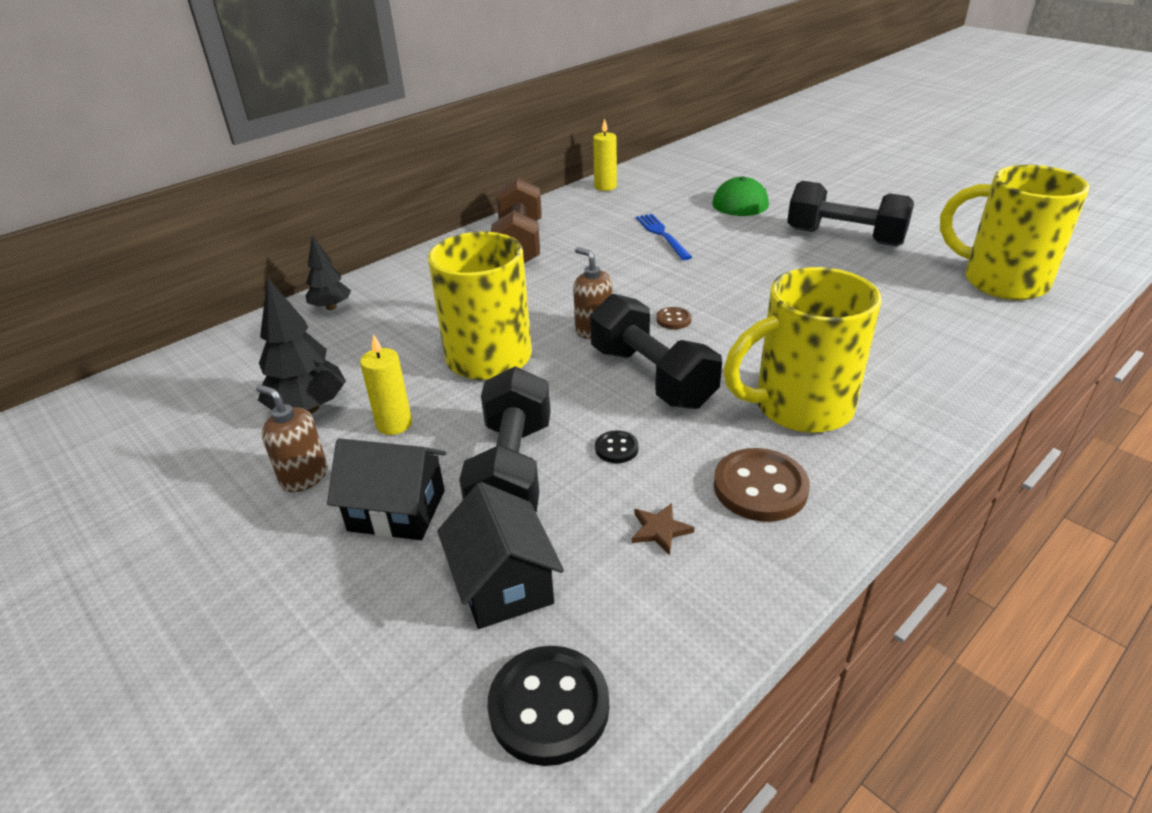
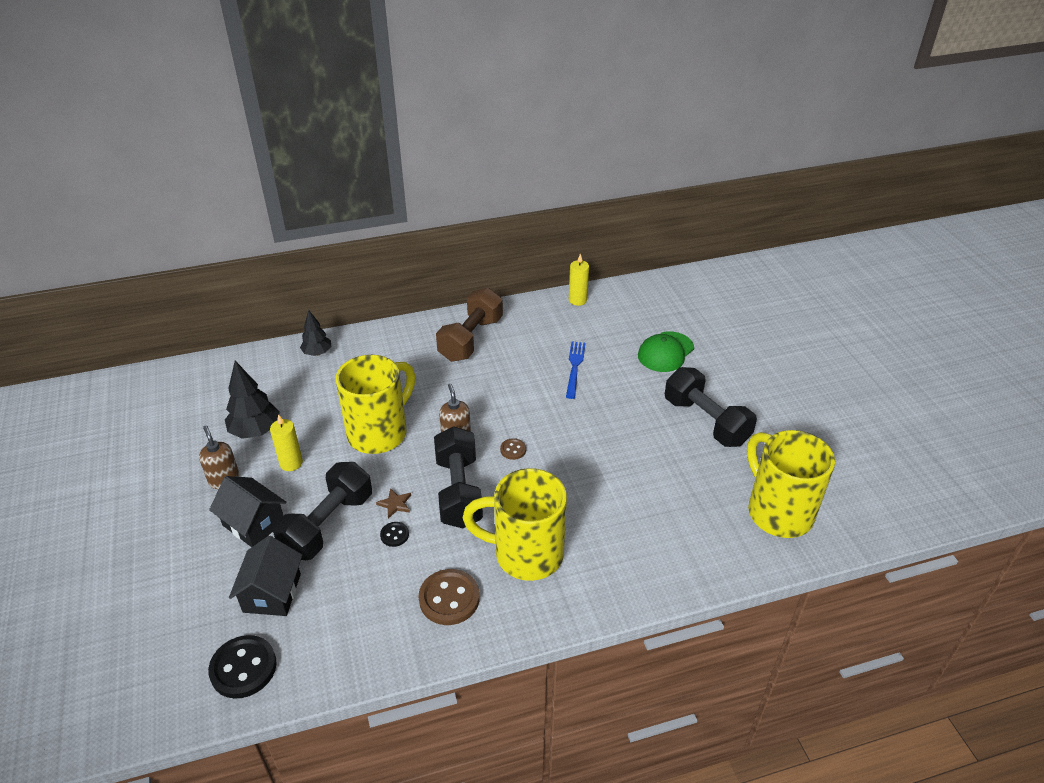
camera: 25 degrees right, 5 degrees up
brown star [632,503,694,555] -> brown star moved to [376,488,411,518]

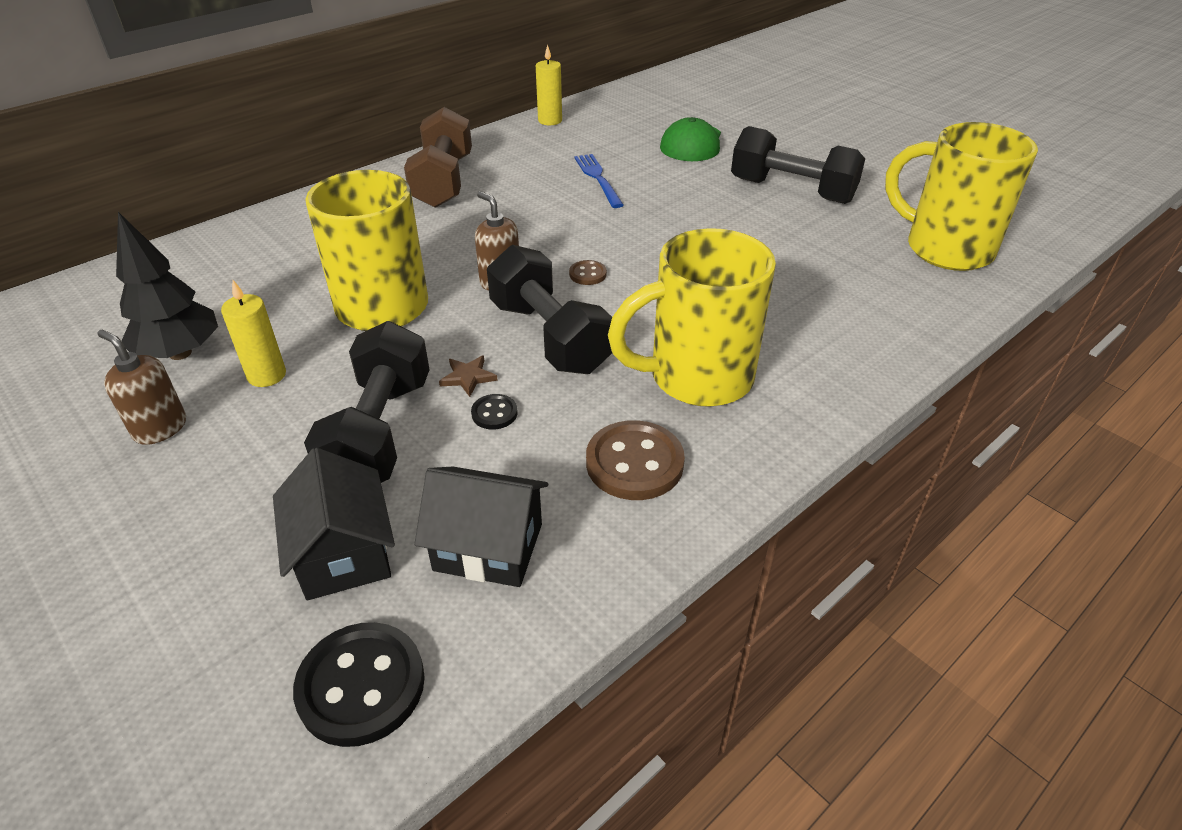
camera: 25 degrees left, 0 degrees up
black house [209,476,287,547] -> black house moved to [414,467,548,587]
black tree [300,310,332,356] -> none

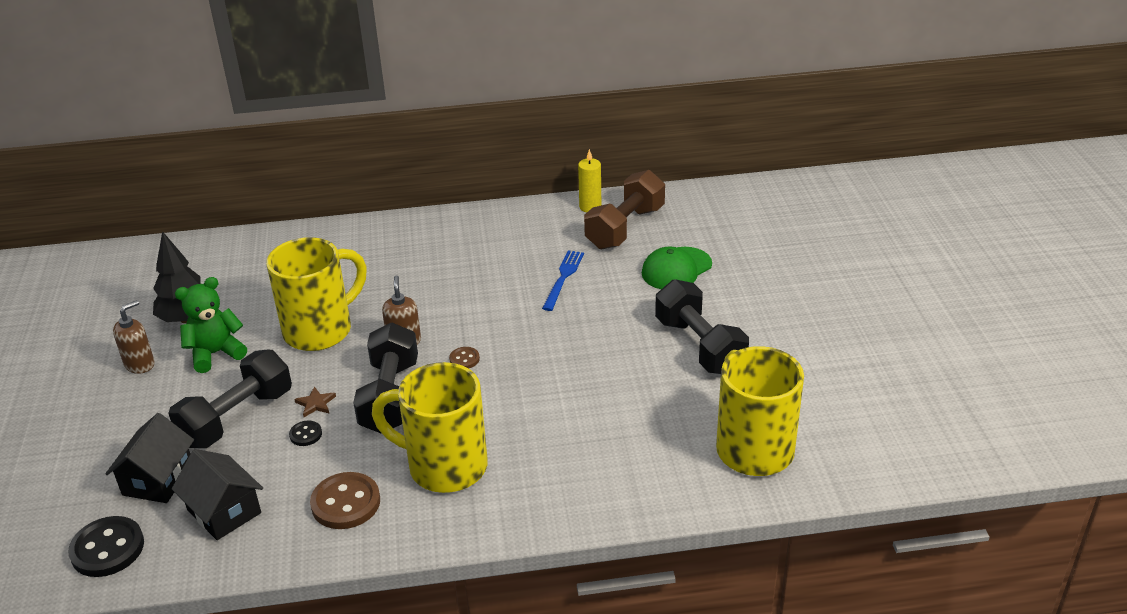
camera: 35 degrees right, 5 degrees down
brown soap dispenser [97,330,186,445] -> brown soap dispenser turned 60 degrees clockwise [113,300,155,374]
yellow candle [221,280,286,387] -> green teddy bear [175,277,247,373]
brown dumbbell [404,107,472,208] -> brown dumbbell moved to [584,170,665,249]

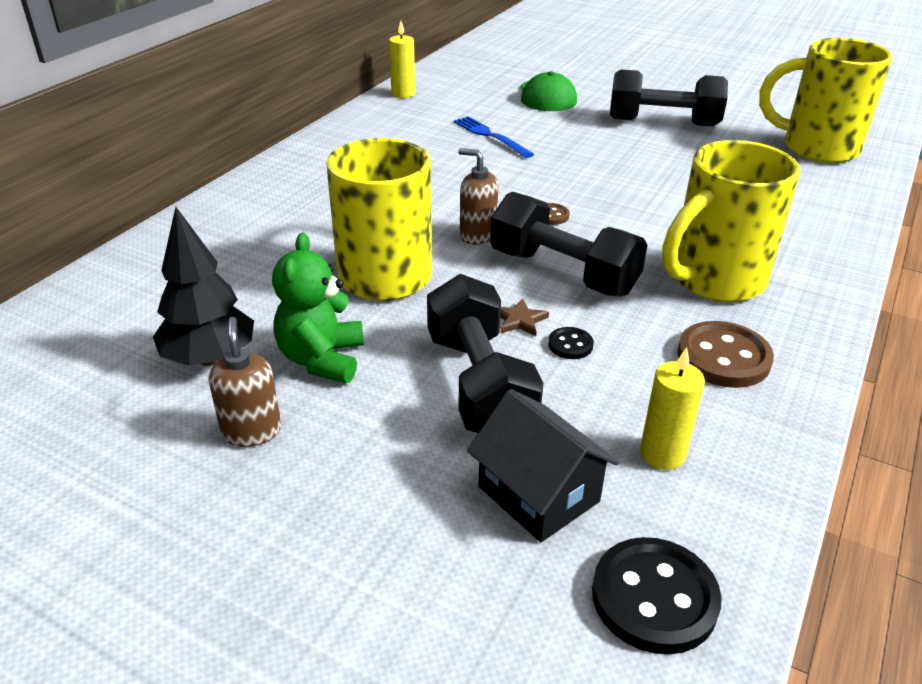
camera: 55 degrees left, 0 degrees up
black house [172,449,263,540] -> yellow candle [640,347,705,470]
brown dumbbell [584,170,665,249] -> none

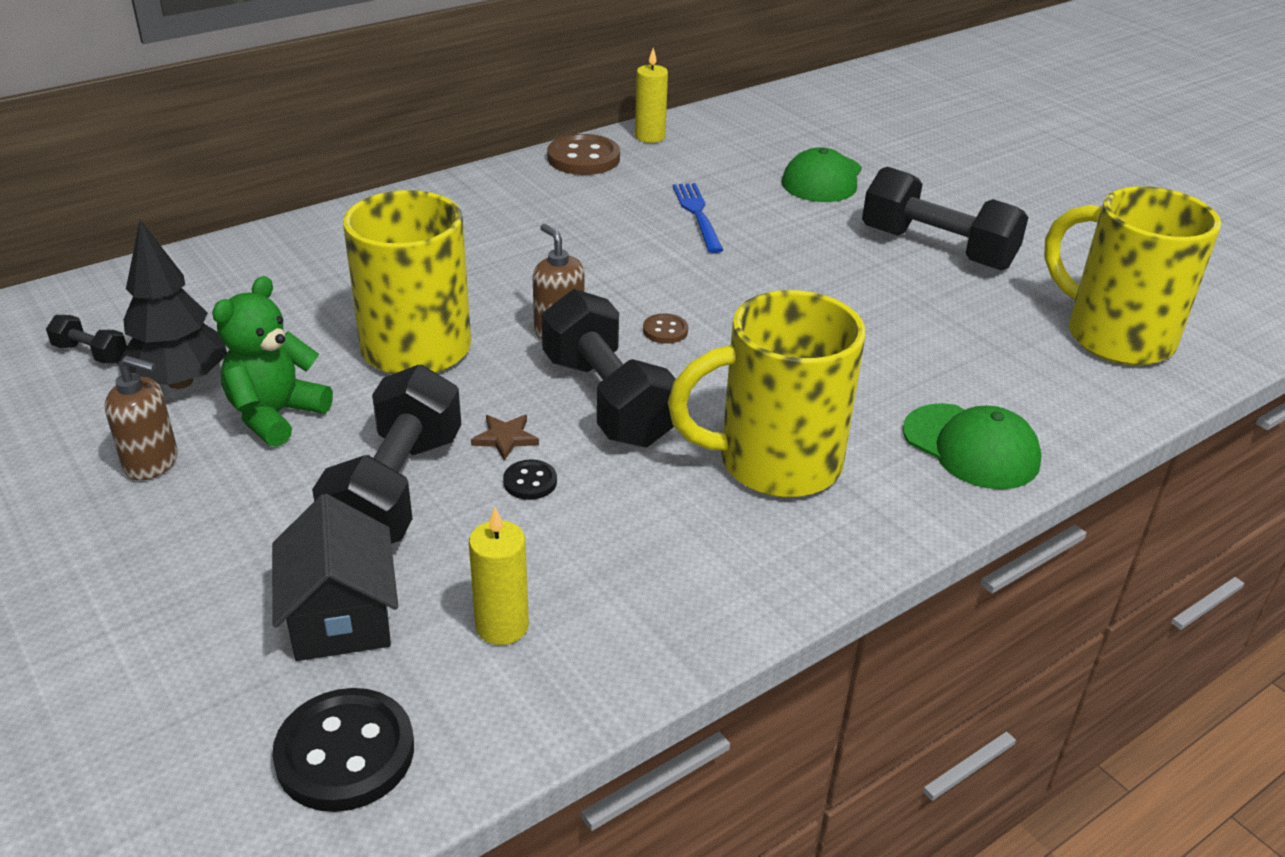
camera: 25 degrees right, 0 degrees up
brown soap dispenser [208,317,281,447] -> brown soap dispenser turned 90 degrees clockwise [104,356,178,480]
brown button [677,321,774,388] -> brown button moved to [547,134,620,175]
none -> black dumbbell [46,315,127,363]
none -> green cap [903,403,1042,489]

